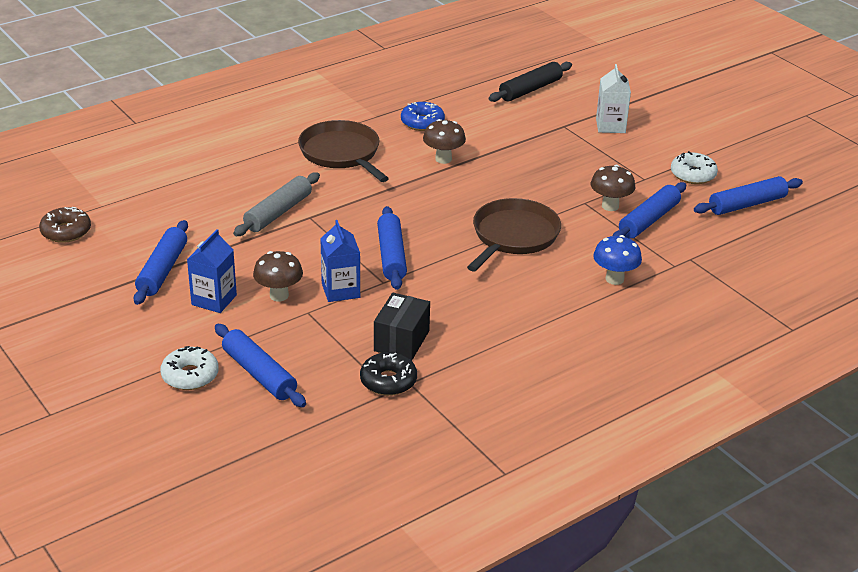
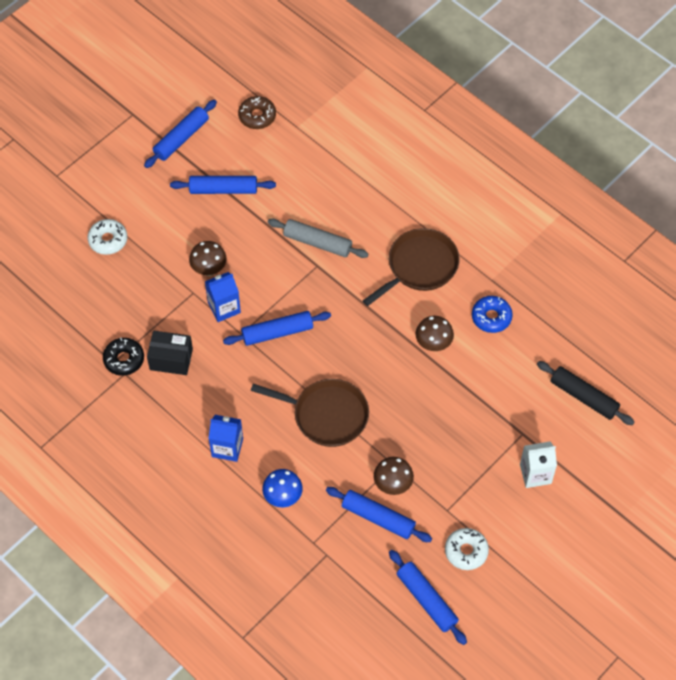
camera: 80 degrees right, 25 degrees up
blue carton [187,229,237,313] -> blue carton moved to [208,415,243,462]
blue rolling pin [215,324,306,407] -> blue rolling pin moved to [144,100,217,168]

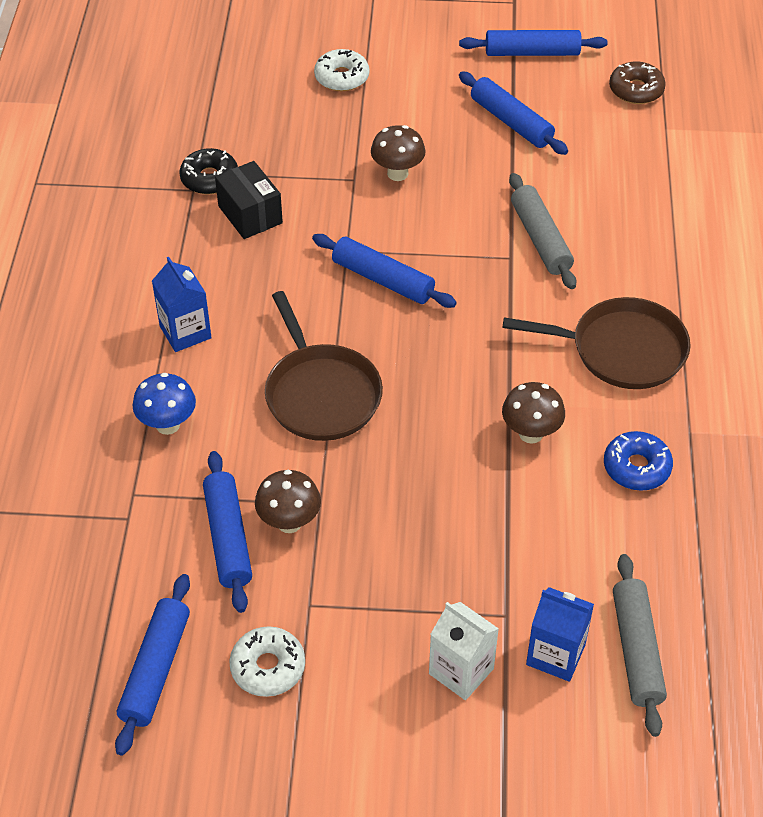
camera: 50 degrees right, 10 degrees down
blue carton [205,272,241,322] -> blue carton moved to [526,587,594,682]
black rolling pin [537,361,634,425] -> grey rolling pin [613,554,667,737]

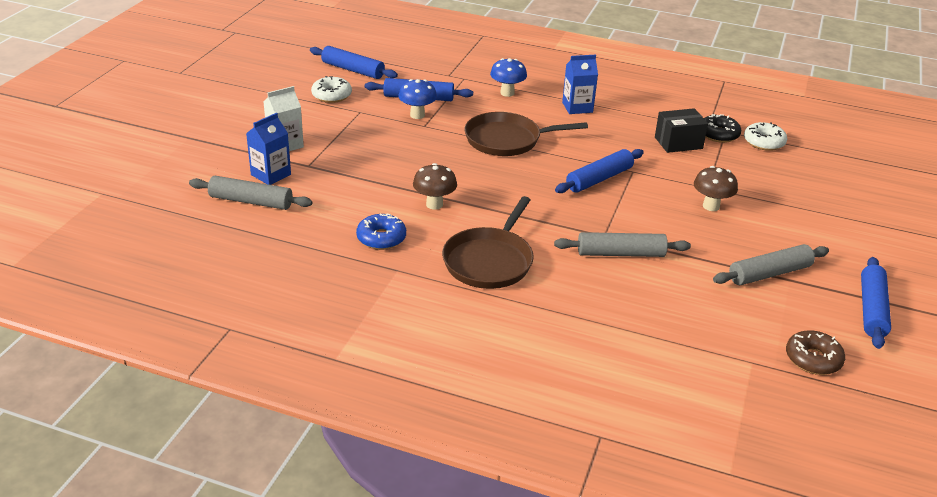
camera: 105 degrees right, 15 degrees down
brown mushroom [255,470,321,533] -> blue mushroom [398,79,437,119]
white donut [314,49,369,91] -> white donut moved to [744,122,787,151]
blue rolling pin [459,72,568,155] -> grey rolling pin [713,244,829,285]

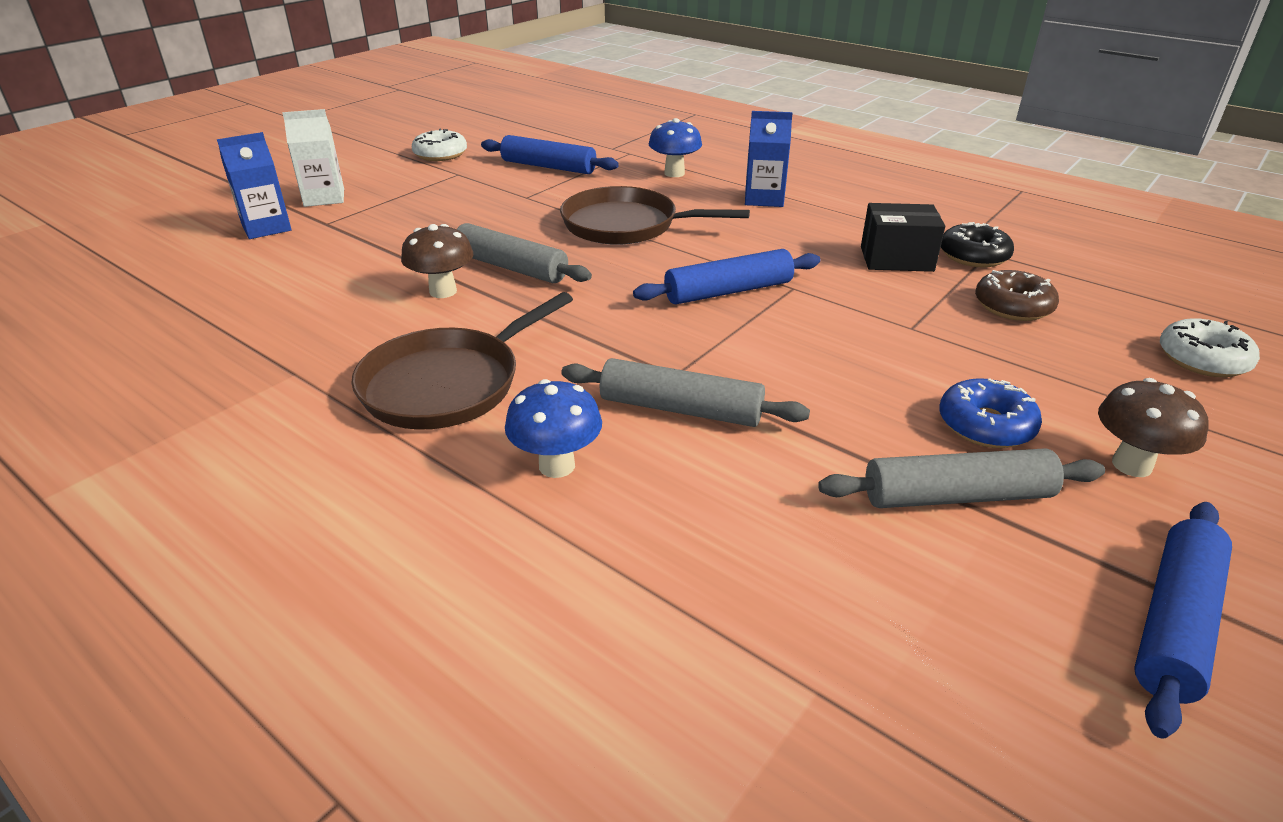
camera: 20 degrees right, 0 degrees up
grey rolling pin [189,176,312,210] -> grey rolling pin moved to [457,223,592,283]
blue rolling pin [310,46,398,79] -> none
blue donut [356,214,406,250] -> blue donut moved to [940,378,1042,448]
blue mushroom [398,79,437,119] -> blue mushroom moved to [505,379,602,478]
brown mushroom [694,166,738,211] -> brown mushroom moved to [1098,378,1209,477]
white donut [744,122,787,151] -> white donut moved to [1160,318,1260,377]
brown donut [786,330,845,375] -> brown donut moved to [975,270,1059,321]

